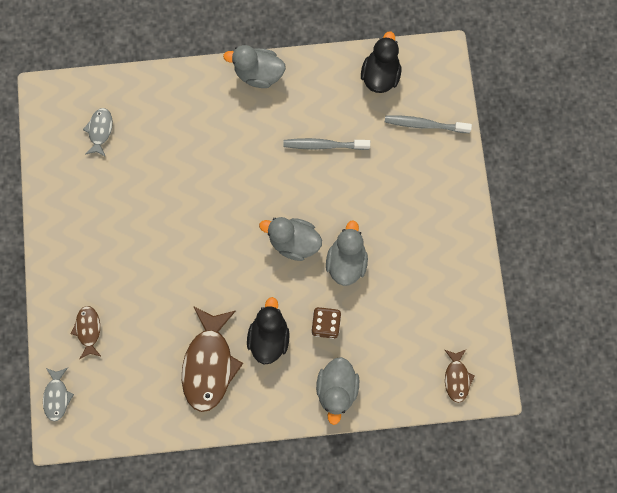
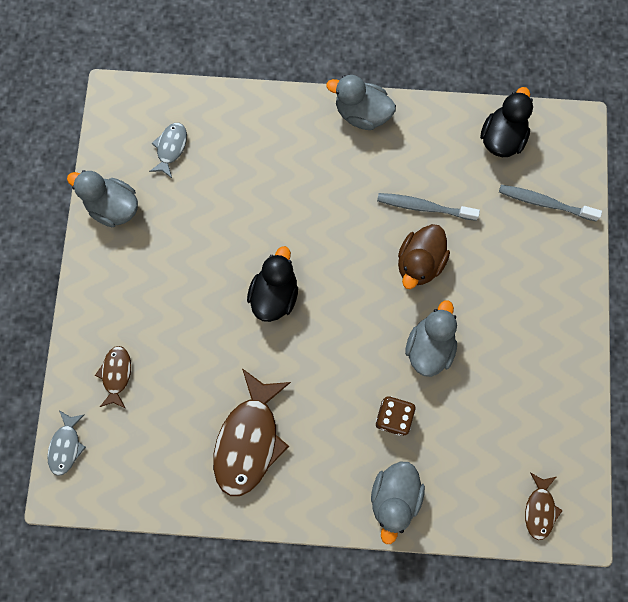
camera: 10 degrees right, 0 degrees up
black duck [247,297,290,364] -> black duck moved to [247,246,298,322]
grey duck [259,217,322,261] -> grey duck moved to [67,170,138,227]
none -> brown duck [398,224,450,289]

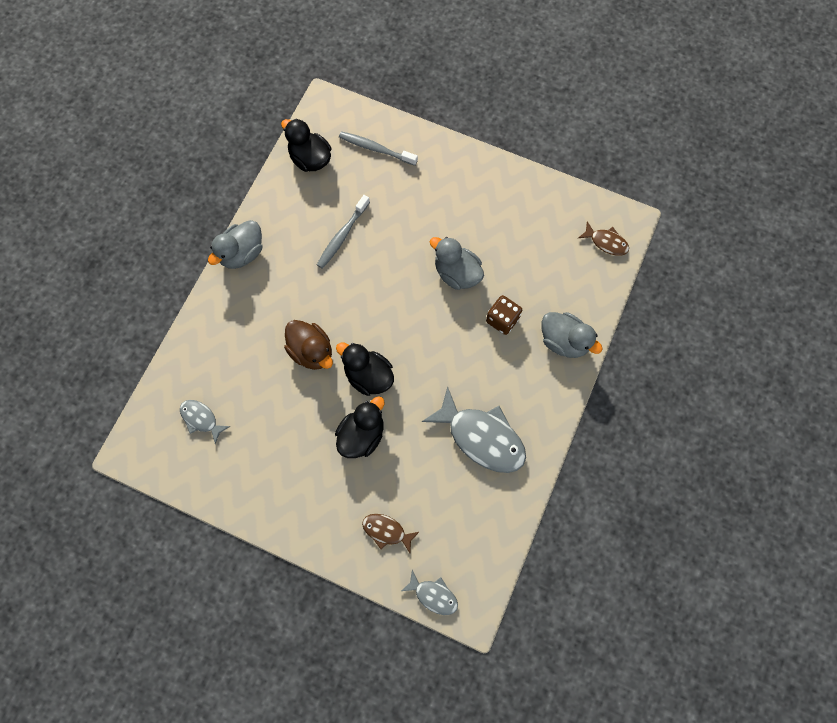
camera: 70 degrees left, 5 degrees down
grey duck [67,170,138,227] -> none
brown fish [213,368,291,496] -> grey fish [422,386,526,473]
brown duck [398,224,450,289] -> brown duck moved to [284,320,333,370]
grey toothbrush [499,185,602,221] -> grey toothbrush turned 75 degrees clockwise [339,131,418,166]
none -> black duck [335,396,384,458]

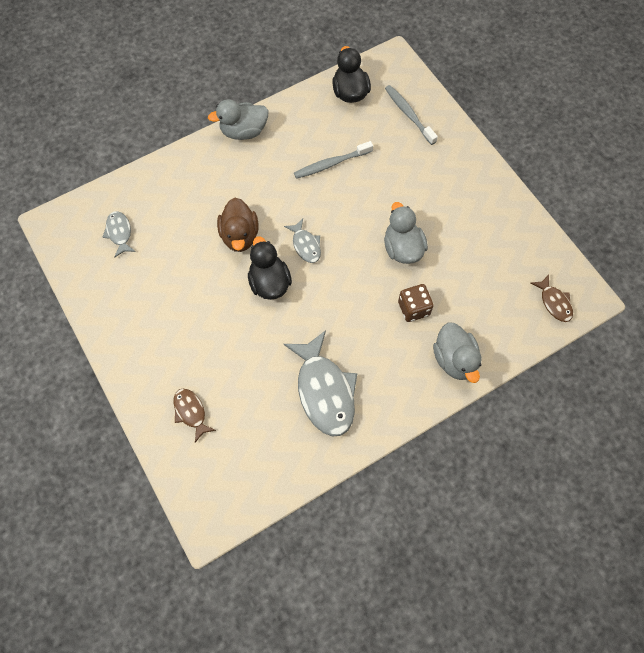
camera: 35 degrees right, 5 degrees down
black duck [335,396,384,458] -> none
grey fish [401,570,458,615] -> grey fish moved to [284,219,321,263]

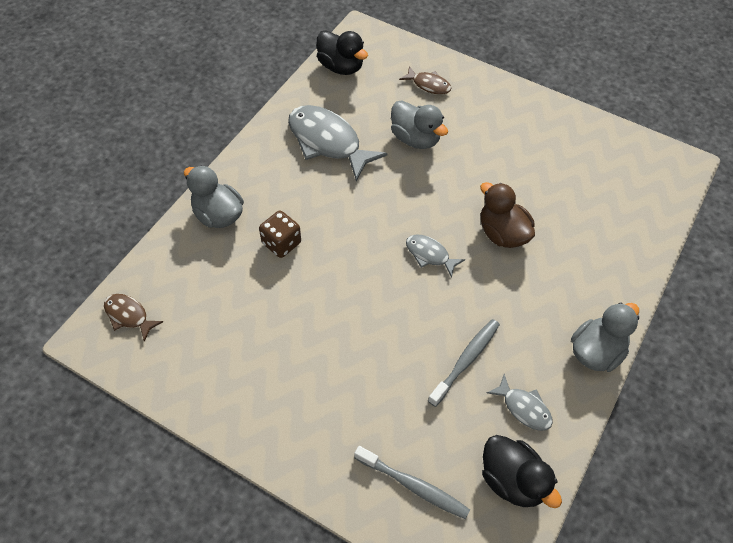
camera: 150 degrees right, 10 degrees down
grey fish [102,211,136,257] -> grey fish moved to [487,374,553,431]
black duck [248,236,292,300] -> black duck moved to [316,30,368,75]
grey duck [384,202,428,264] -> grey duck moved to [391,100,448,149]

